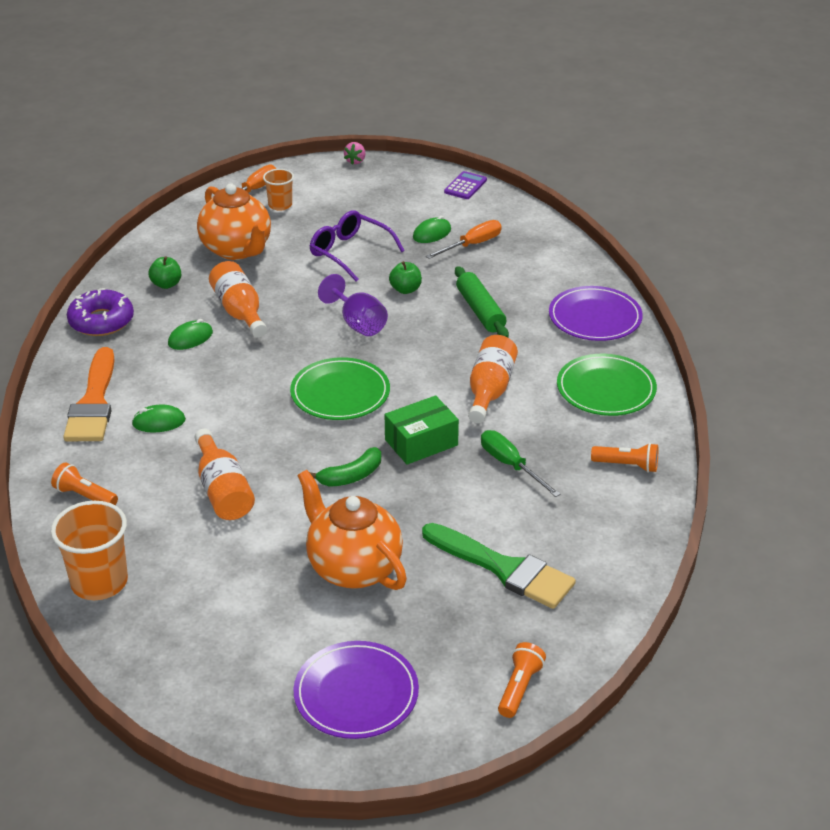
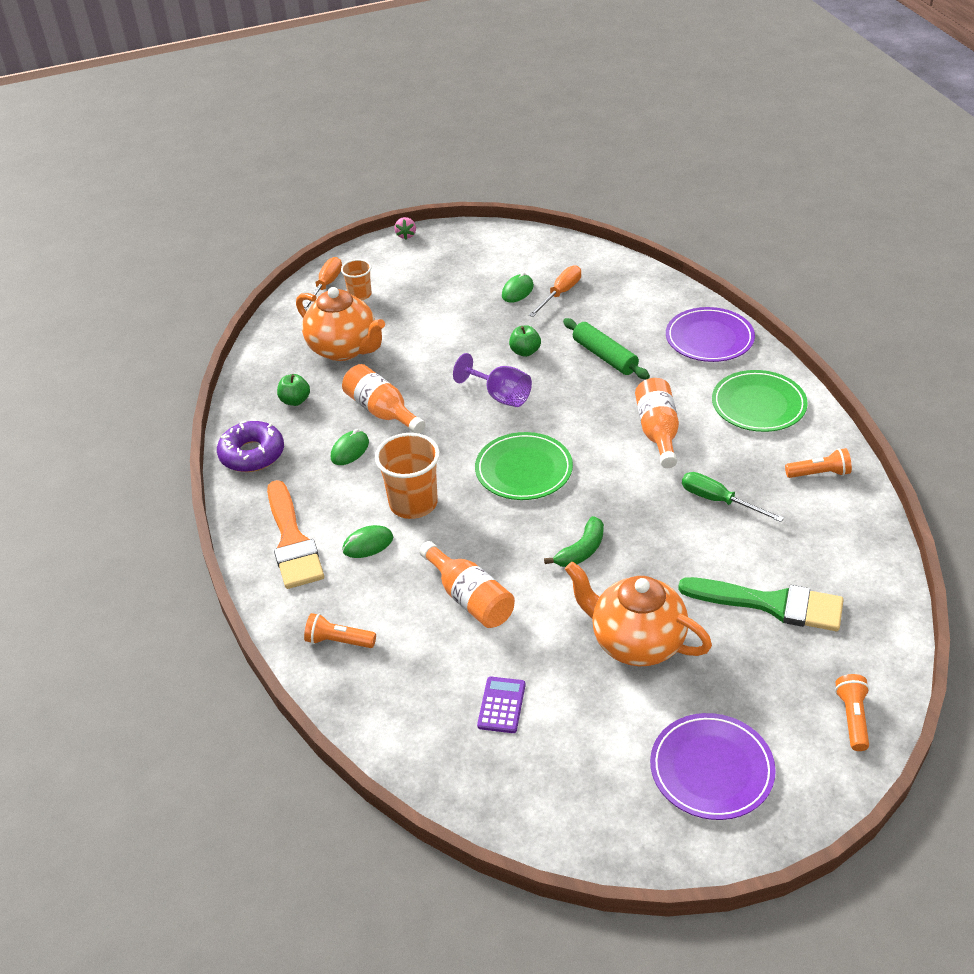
camera: 15 degrees left, 5 degrees up
orange cup [51,501,128,600] -> orange cup moved to [375,433,440,519]
purple glasses [310,210,405,282] -> none
green box [385,395,459,465] -> none
purple calculator [444,171,487,199] -> purple calculator moved to [477,677,525,733]

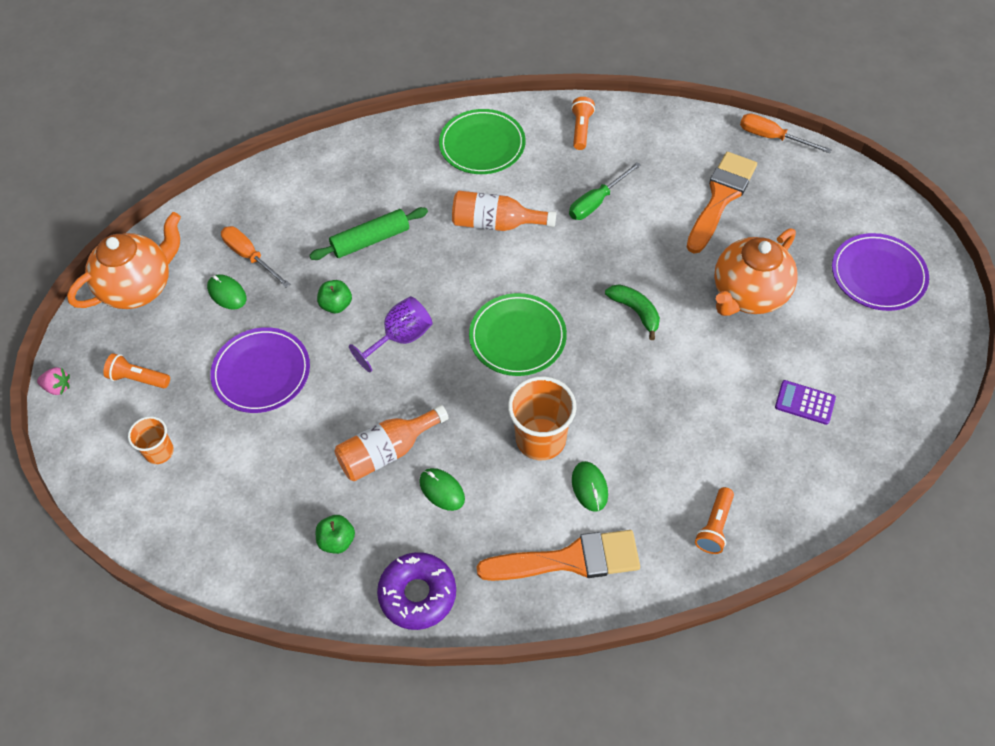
camera: 80 degrees left, 15 degrees up
orange teapot [296,287,385,361] -> orange teapot moved to [67,212,181,309]
orange screwdriver [304,257,342,310] -> orange screwdriver moved to [740,113,832,153]
orange bottle [419,541,515,628] -> none
purple plate [666,307,755,362] -> purple plate moved to [210,327,310,413]
green brush [678,577,844,631] -> orange brush [686,152,757,254]
orange flashlight [835,674,870,751] -> orange flashlight moved to [103,353,170,389]

